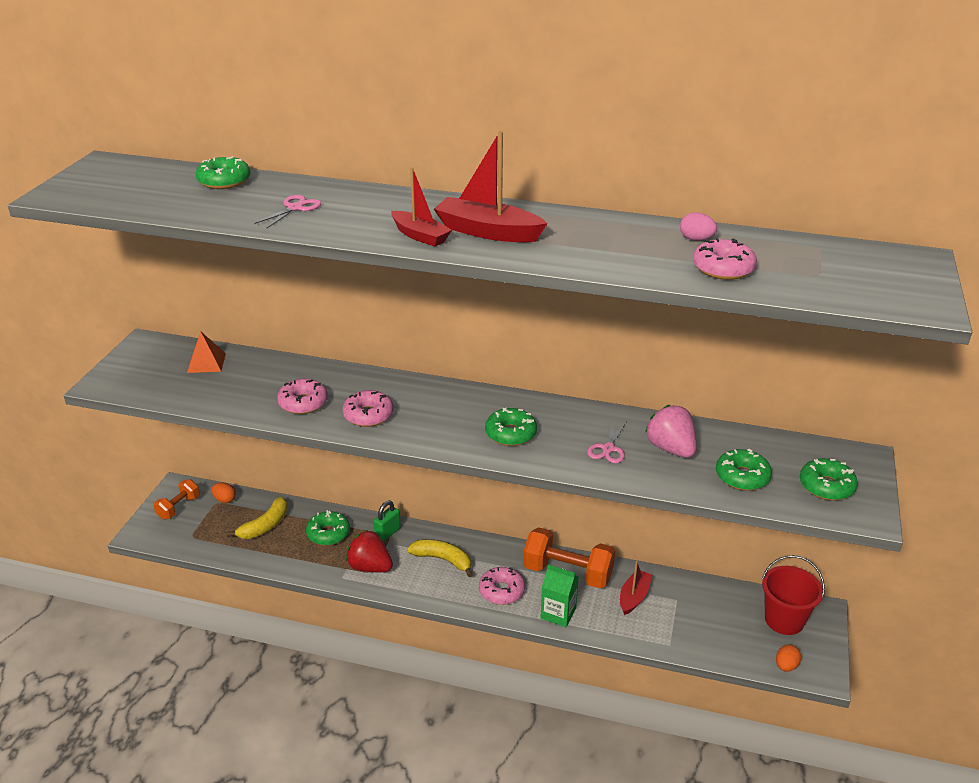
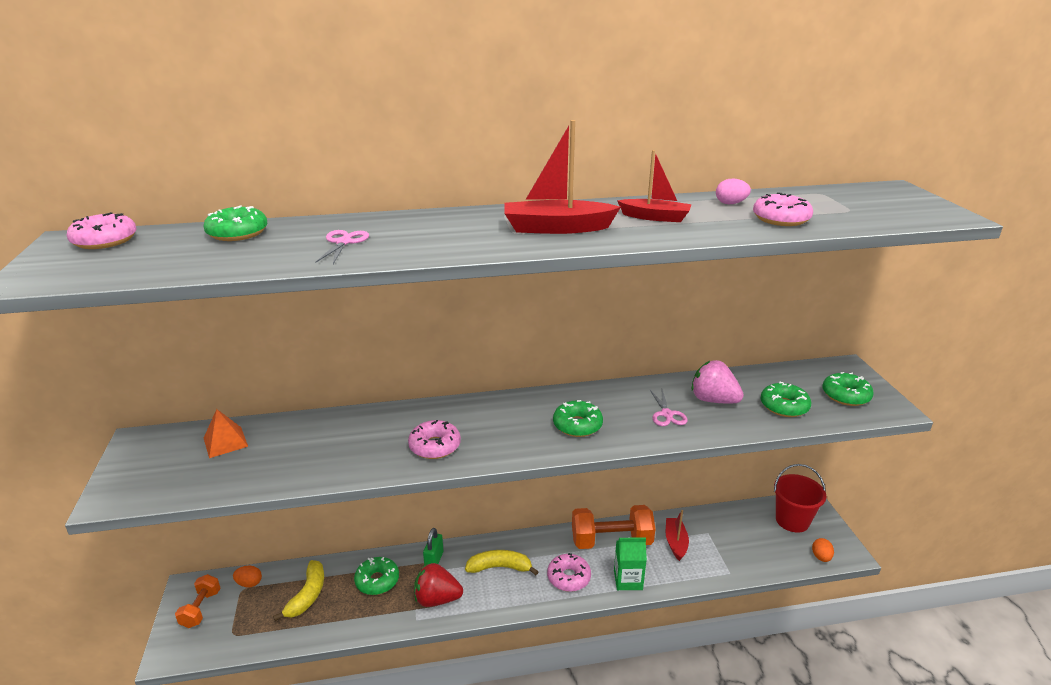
camera: 25 degrees left, 5 degrees down
pink donut [277,379,328,414] -> pink donut moved to [67,212,137,249]
red boat [391,167,452,247] -> red boat moved to [618,150,692,222]

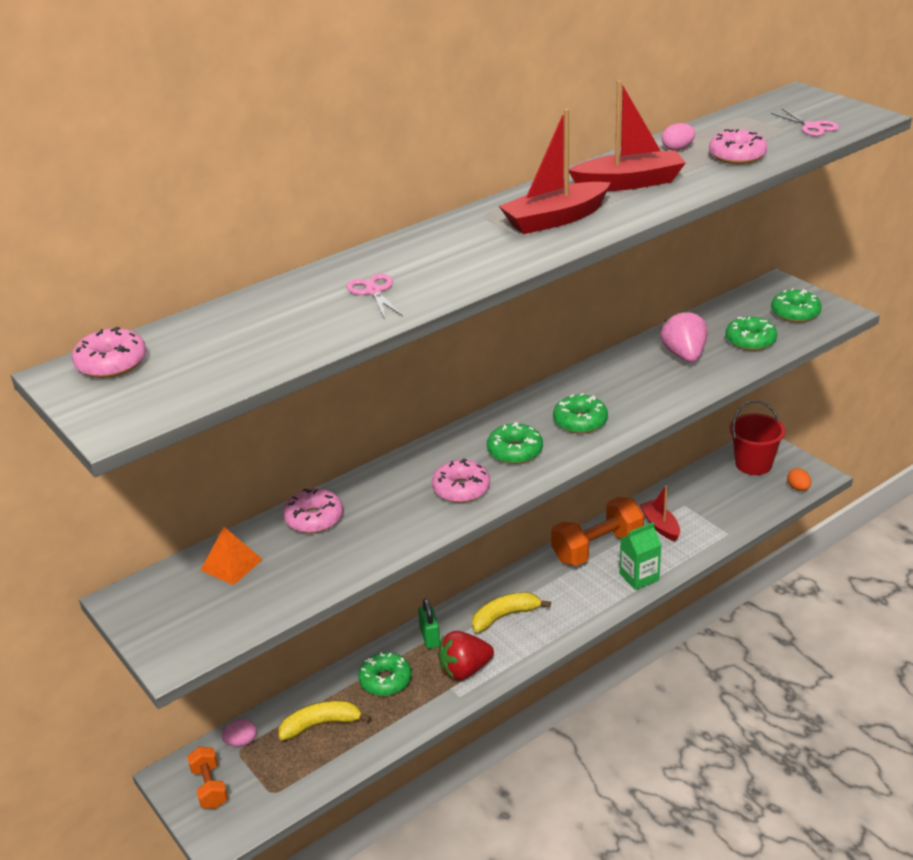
camera: 25 degrees left, 5 degrees up
green donut [203,205,267,241] -> green donut moved to [487,422,543,464]
orange egg [233,565,262,588] -> pink egg [222,719,257,747]
yellow banana [273,560,324,621] -> yellow banana turned 90 degrees counterclockwise [279,700,371,740]
pink donut [547,553,591,592] -> pink donut moved to [283,488,343,533]
red boat [618,150,692,222] -> red boat [569,80,686,191], size x1.53
pink scissors [649,389,688,426] -> pink scissors moved to [771,109,839,136]
pink strawberry [691,360,744,403] -> pink strawberry turned 75 degrees clockwise [661,310,707,362]

